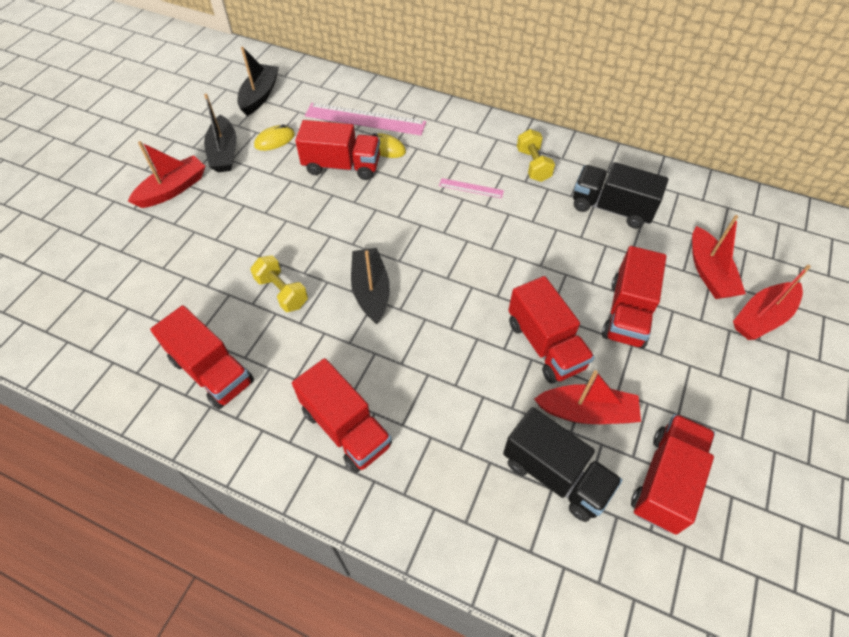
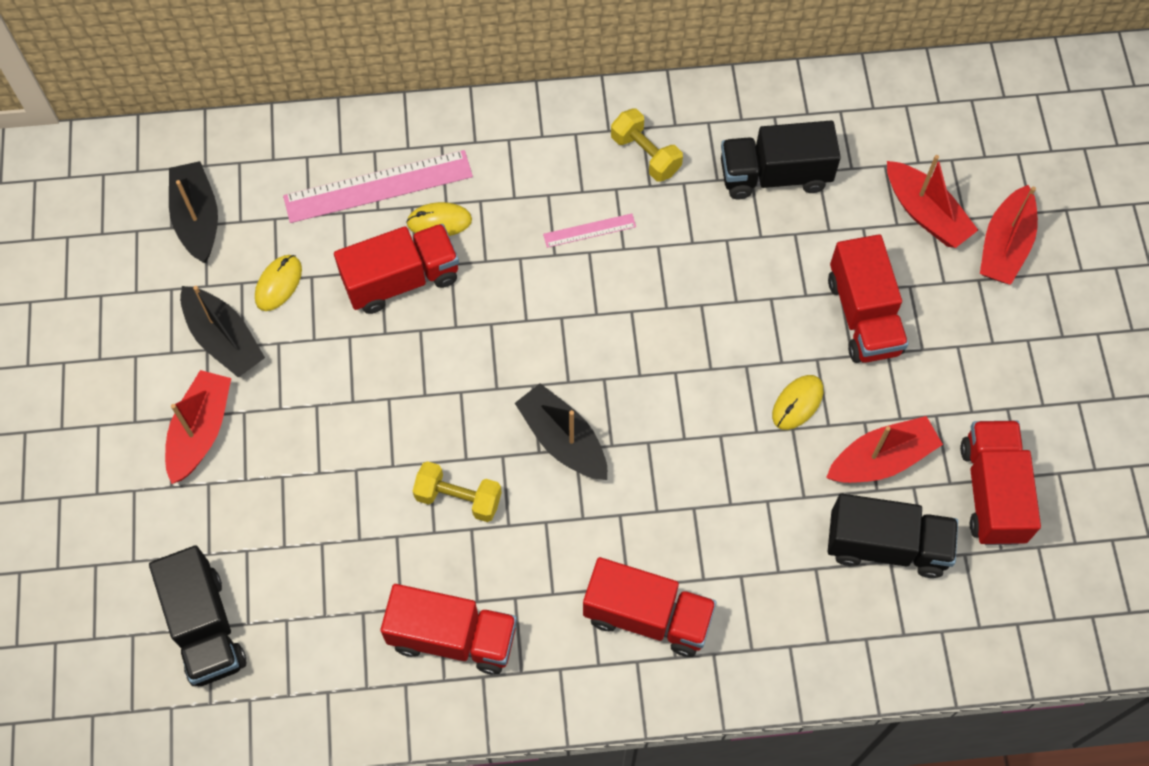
camera: 30 degrees left, 10 degrees up
red truck [508,276,595,383] -> yellow mouse [772,375,823,430]
none -> black truck [149,545,246,686]

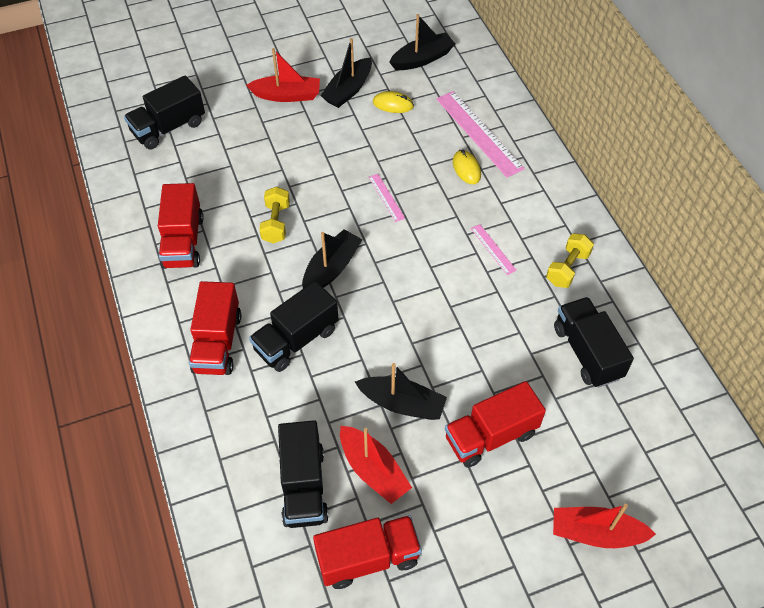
camera: 75 degrees right, 10 degrees down
red truck [334,224,459,314] -> none
yellow mouse [772,375,823,430] -> black boat [355,363,447,420]
red boat [887,155,978,248] -> none
none -> black truck [249,281,339,372]
none -> pink ruler [368,174,405,222]

